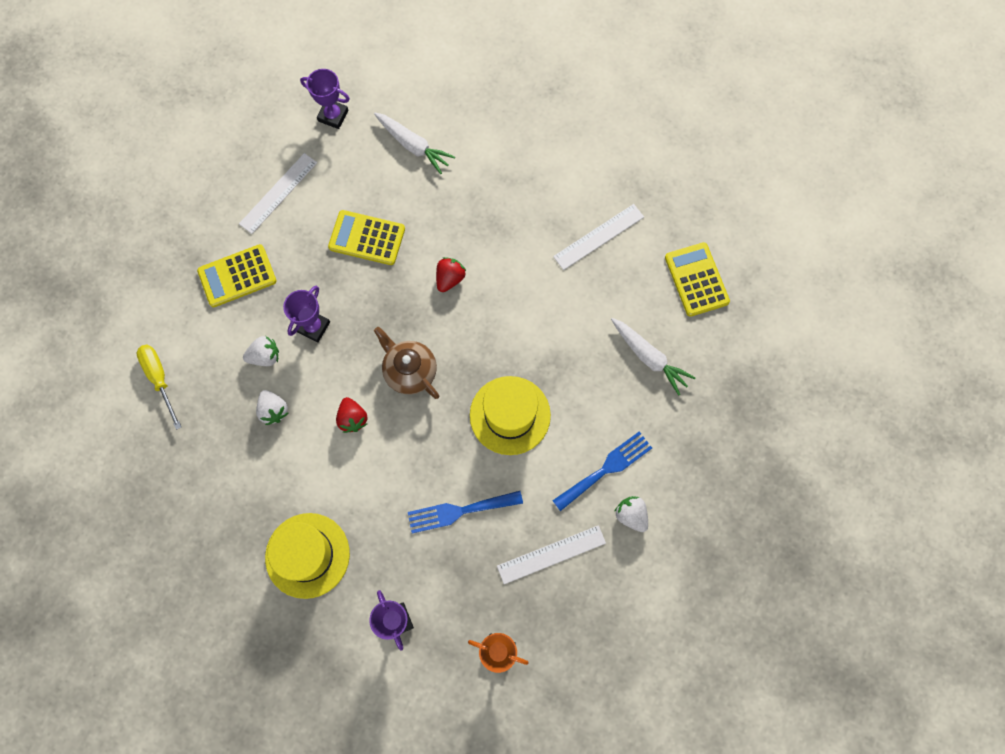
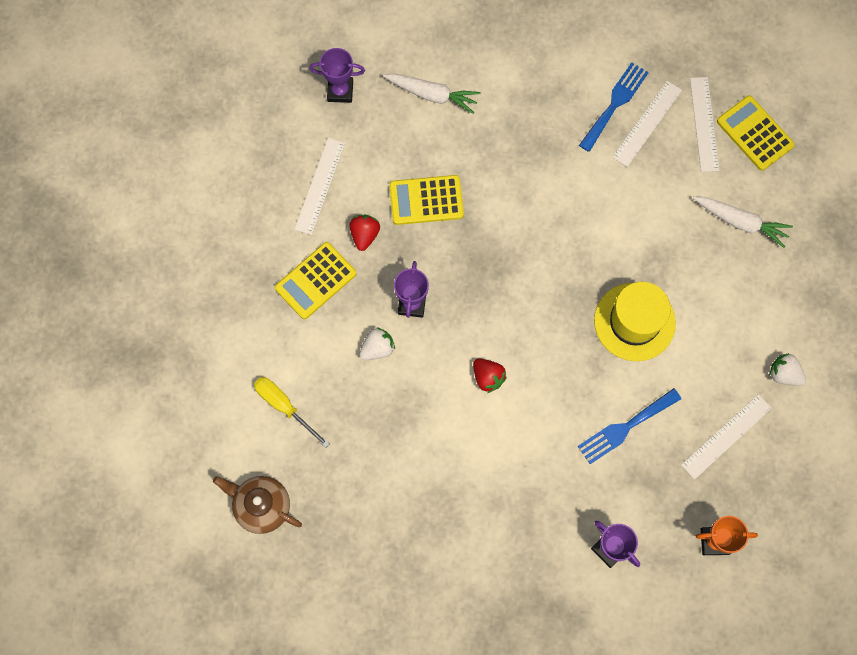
camera: 20 degrees left, 0 degrees up
white strawberry [256,390,288,425] -> none
yellow hat [265,513,350,599] -> none
brown teapot [374,327,439,399] -> brown teapot moved to [213,476,302,534]
red strawberry [436,257,466,292] -> red strawberry moved to [349,215,380,251]
blue fork [552,432,652,511] -> blue fork moved to [579,62,649,152]
none -> white ruler [690,77,719,172]

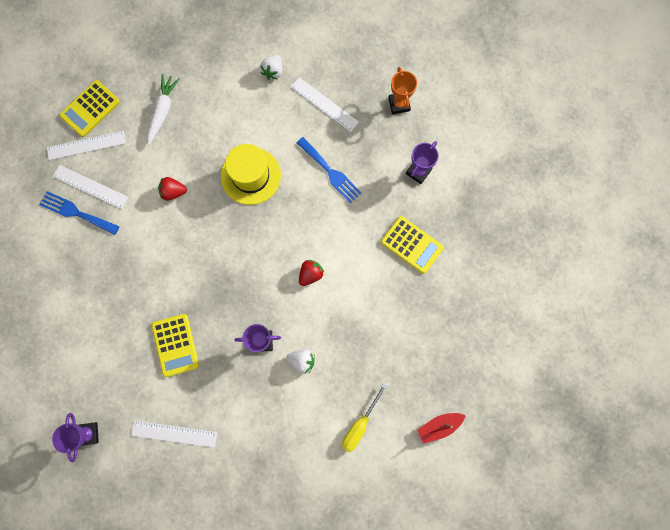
camera: 100 degrees left, 5 degrees up
brown teapot [213,476,302,534] -> red boat [417,413,466,444]
yellow calculator [275,242,356,319] -> yellow calculator moved to [381,216,444,274]
red strawberry [349,215,380,251] -> red strawberry moved to [158,177,187,201]
white strawberry [359,327,395,360] -> white strawberry turned 150 degrees clockwise [286,349,315,374]
white carrot [383,73,481,114] -> none

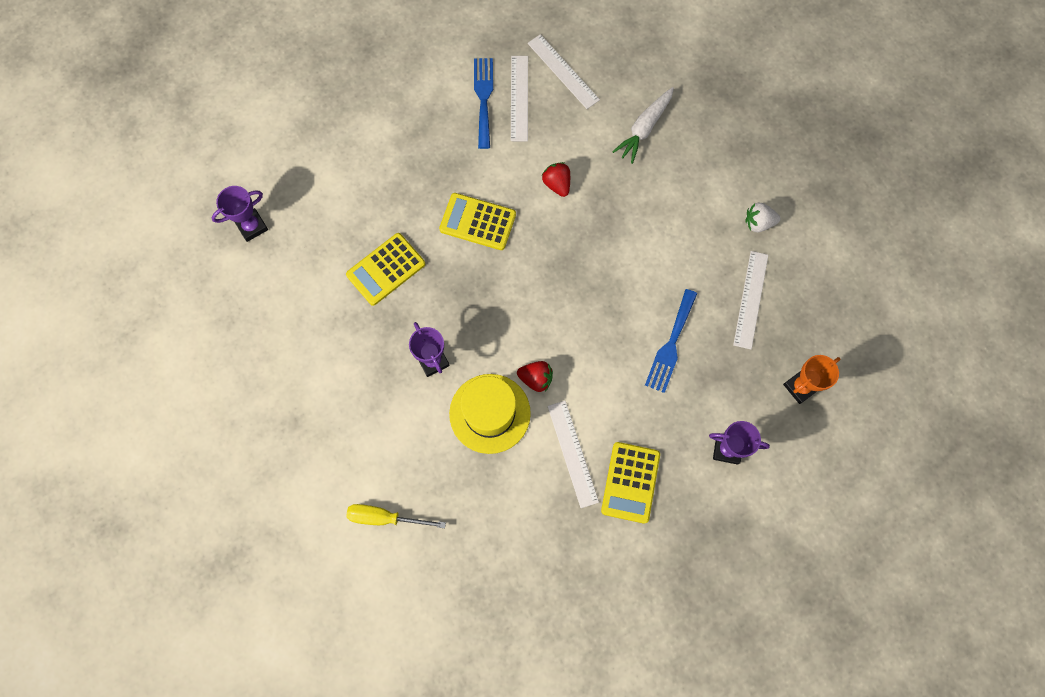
camera: 65 degrees right, 5 degrees down
yellow calculator [59,80,120,137] -> yellow calculator moved to [439,193,516,250]
white ruler [131,421,217,448] -> white ruler moved to [548,401,599,508]
white carrot [147,74,180,145] -> white carrot turned 135 degrees clockwise [612,87,674,164]
yellow hat [221,144,281,205] -> yellow hat moved to [449,374,531,454]
white strawberry [286,349,315,374] -> none
red boat [417,413,466,444] -> none

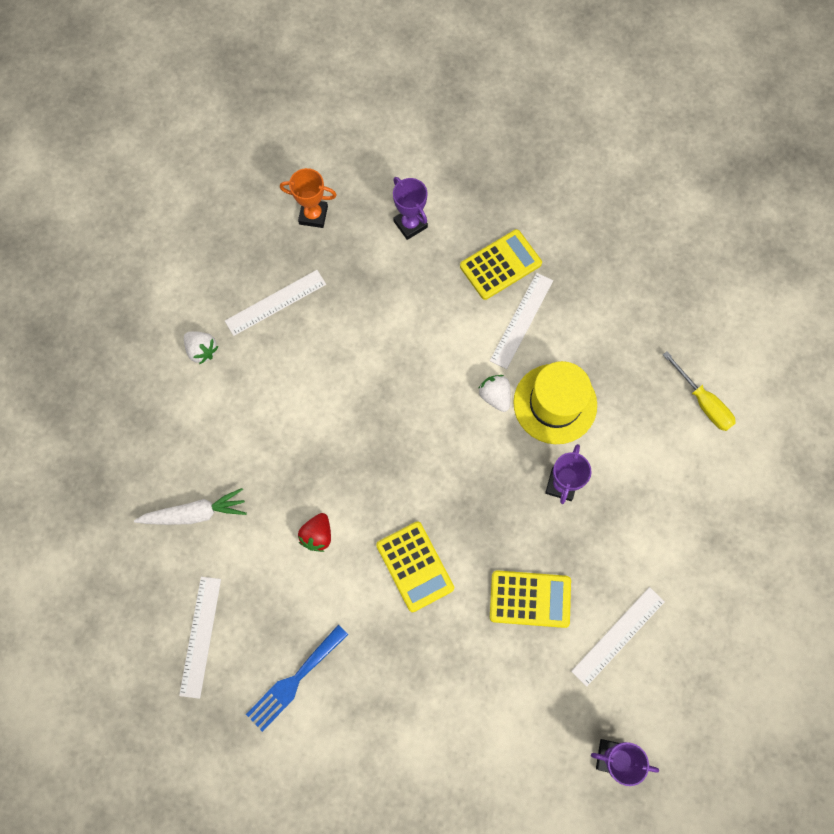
camera: 135 degrees left, 0 degrees up
white ruler [511,56,528,141] -> white ruler moved to [571,587,665,687]
red strawberry [517,361,553,392] -> white strawberry [478,375,511,412]
blue fork [645,289,697,393] -> none

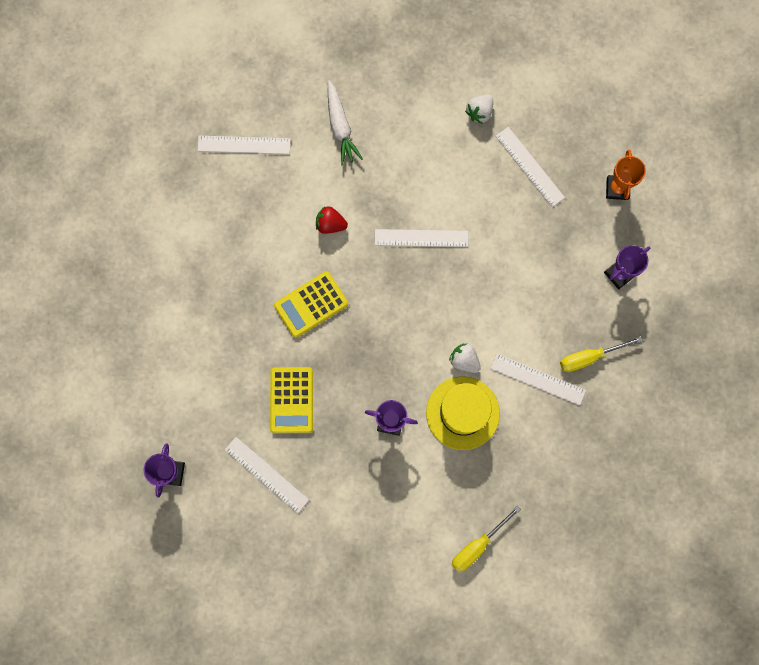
camera: 85 degrees right, 5 degrees up
blue fork [246,625,348,732] -> none
yellow calculator [460,229,542,300] -> yellow screwdriver [560,336,643,372]
white strawberry [478,375,511,412] -> white strawberry turned 105 degrees counterclockwise [449,343,481,373]
none -> white ruler [375,229,469,247]

